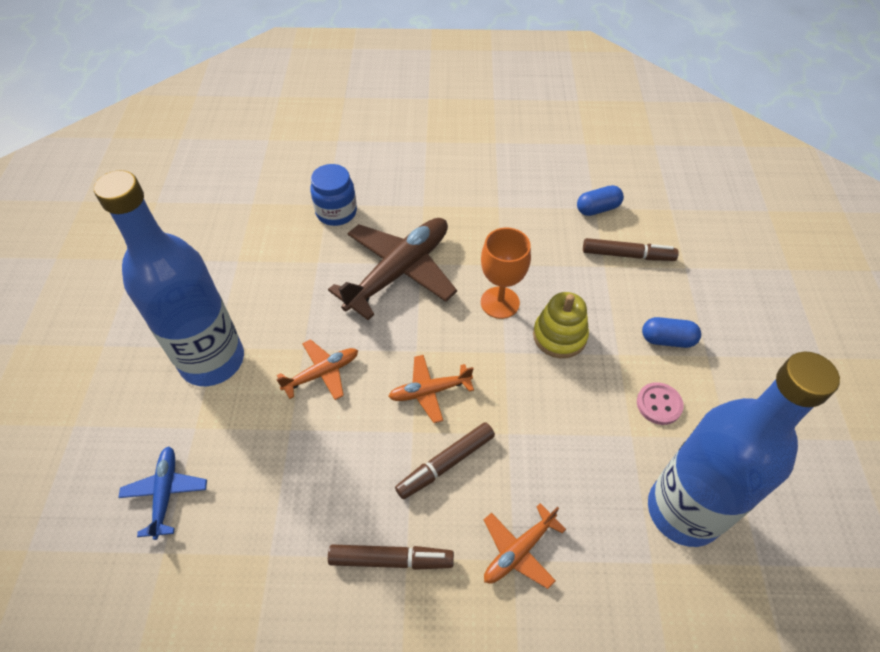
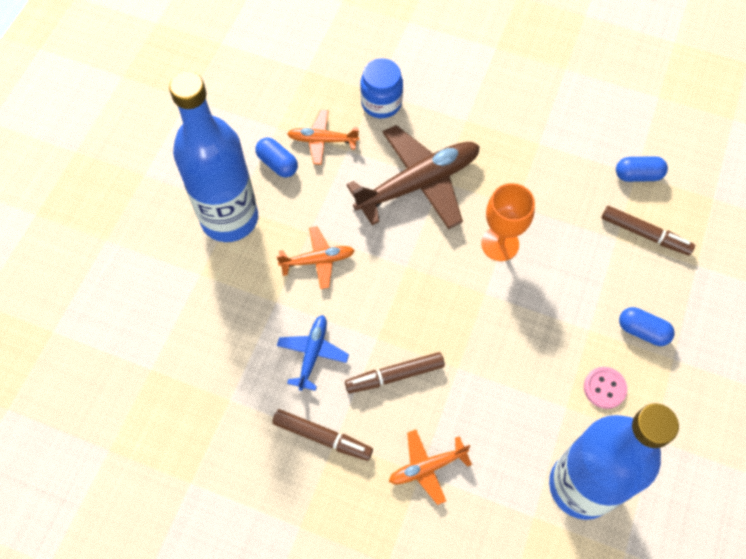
camera: 20 degrees right, 10 degrees up
blue plane [118,446,207,540] -> blue plane moved to [277,315,349,391]
orange plane [388,355,474,423] -> orange plane moved to [287,110,359,165]
yellow stacking toy [533,292,589,358] -> none
none -> blue capsule [255,138,298,178]

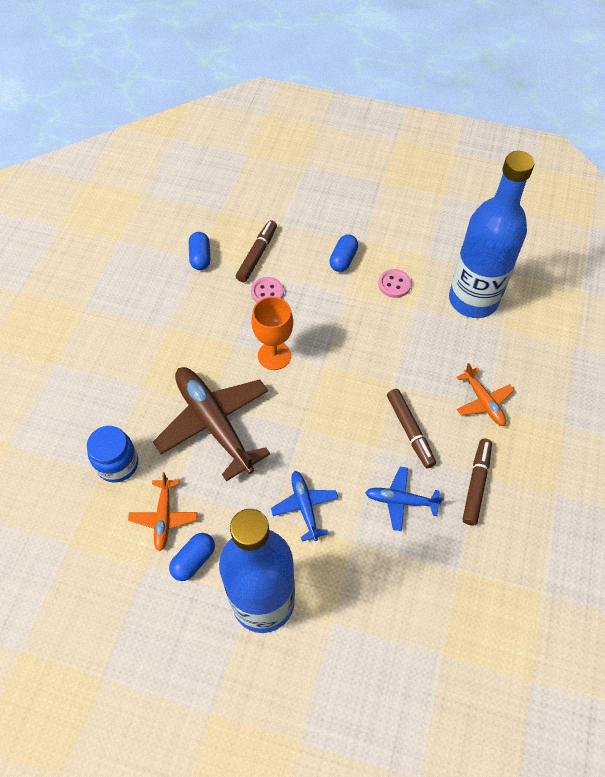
camera: 95 degrees left, 5 degrees down
orange plane [276,226,355,289] -> blue plane [271,471,338,542]
none -> pink button [251,277,284,303]

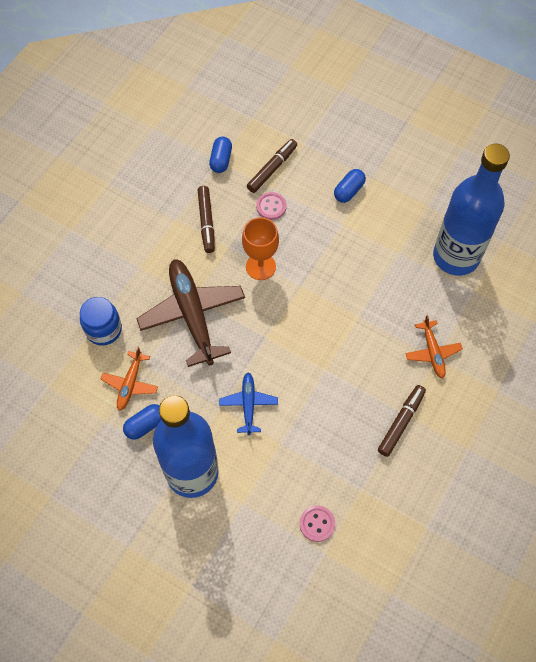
camera: 15 degrees right, 5 degrees up
blue plane [365,467,444,531] -> none
pink button [378,269,411,298] -> pink button moved to [300,506,335,542]
brown marker [387,389,436,468] -> brown marker moved to [198,186,215,253]

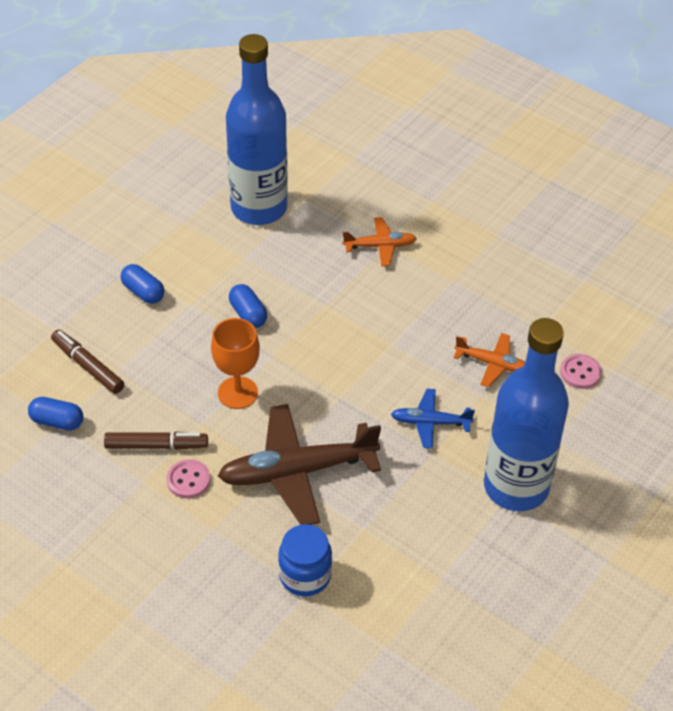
camera: 85 degrees left, 15 degrees down
orange plane [101,347,158,411] -> orange plane moved to [453,333,525,387]
blue capsule [123,404,161,440] -> blue capsule moved to [229,284,267,328]
pink button [256,192,287,220] -> pink button moved to [167,459,210,498]
brown marker [378,385,426,457] -> none

